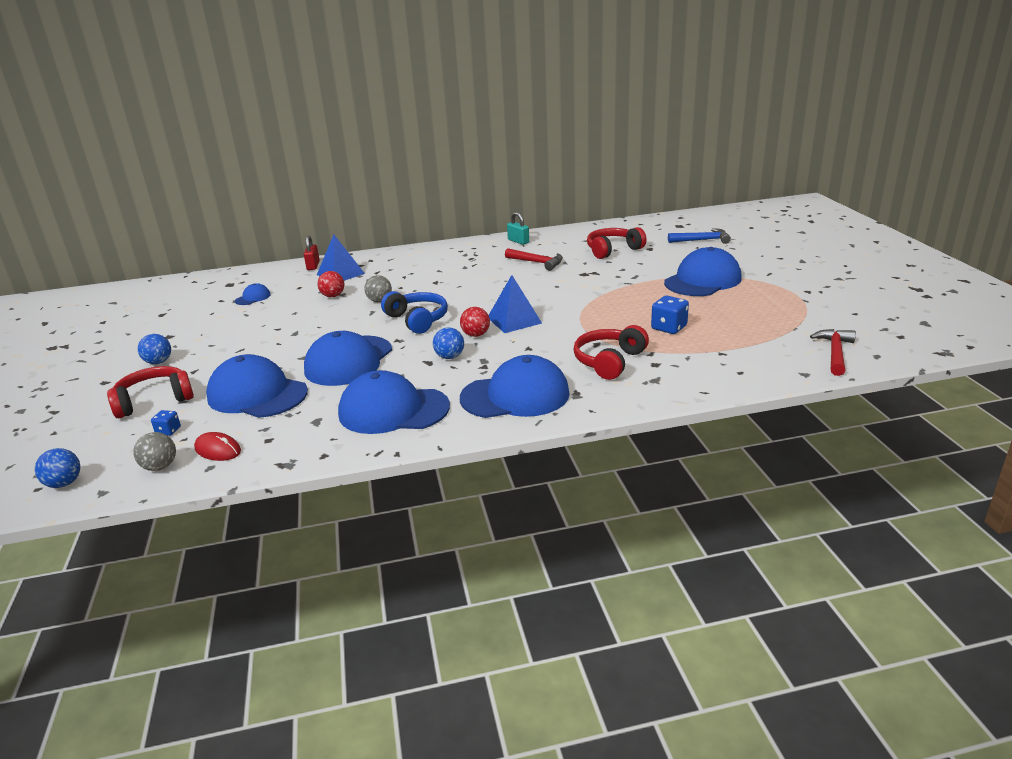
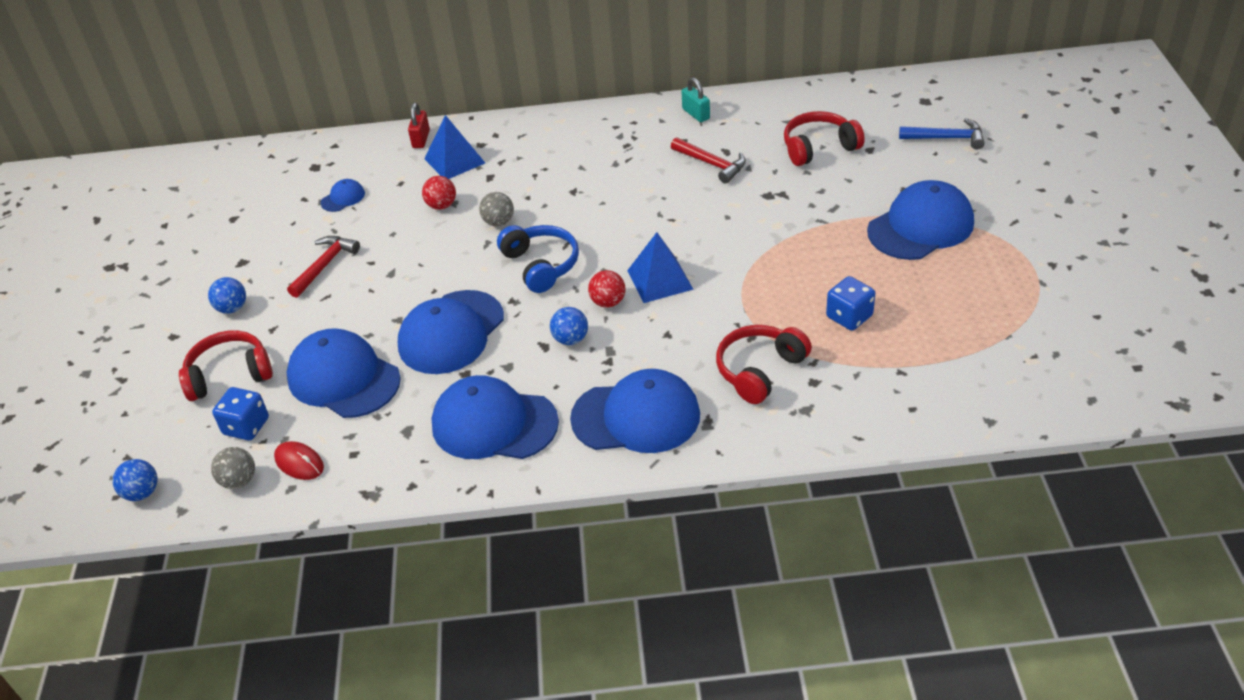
camera: 10 degrees right, 15 degrees up
blue dice [151,410,181,436] -> blue dice [212,387,269,441], size x1.75
red hammer [810,329,856,376] -> red hammer moved to [287,236,360,298]

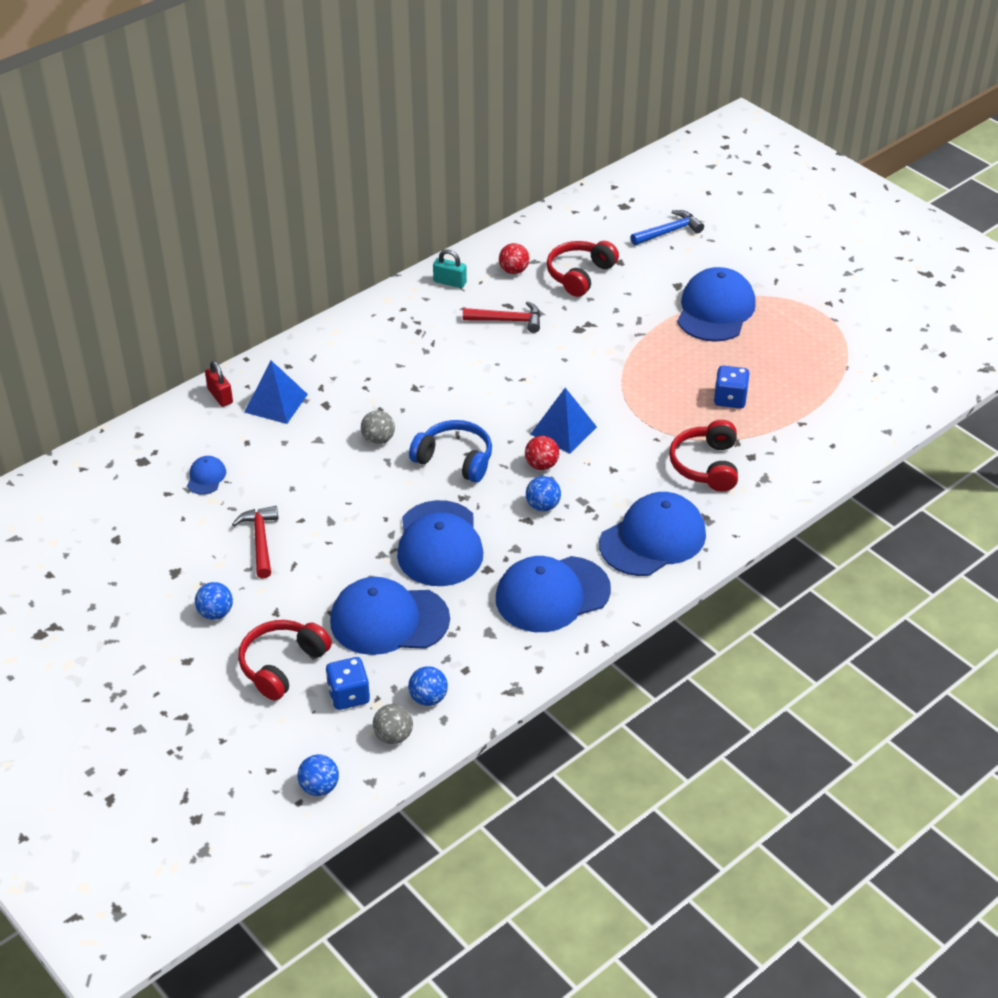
camera: 40 degrees left, 0 degrees up
red mouse [274,441,324,480] -> blue ball [408,666,448,706]
red ball [422,176,456,210] -> red ball moved to [499,243,529,274]

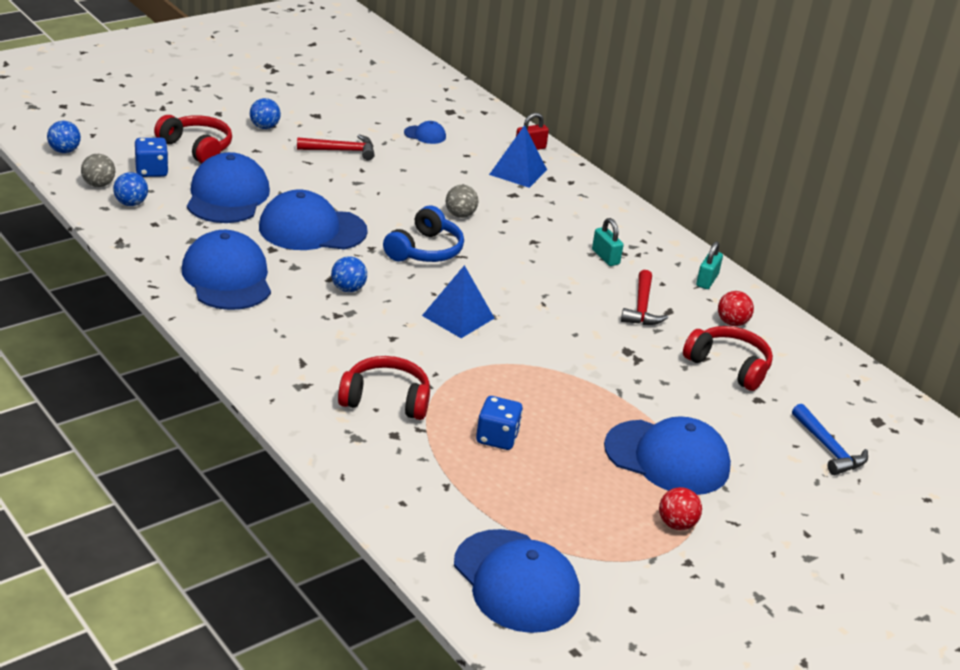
camera: 90 degrees right, 10 degrees down
red ball [525,436,559,470] -> red ball moved to [659,487,702,530]
blue cap [599,492,706,576] -> blue cap moved to [454,529,580,633]
none -> turquoise padlock [592,218,624,266]

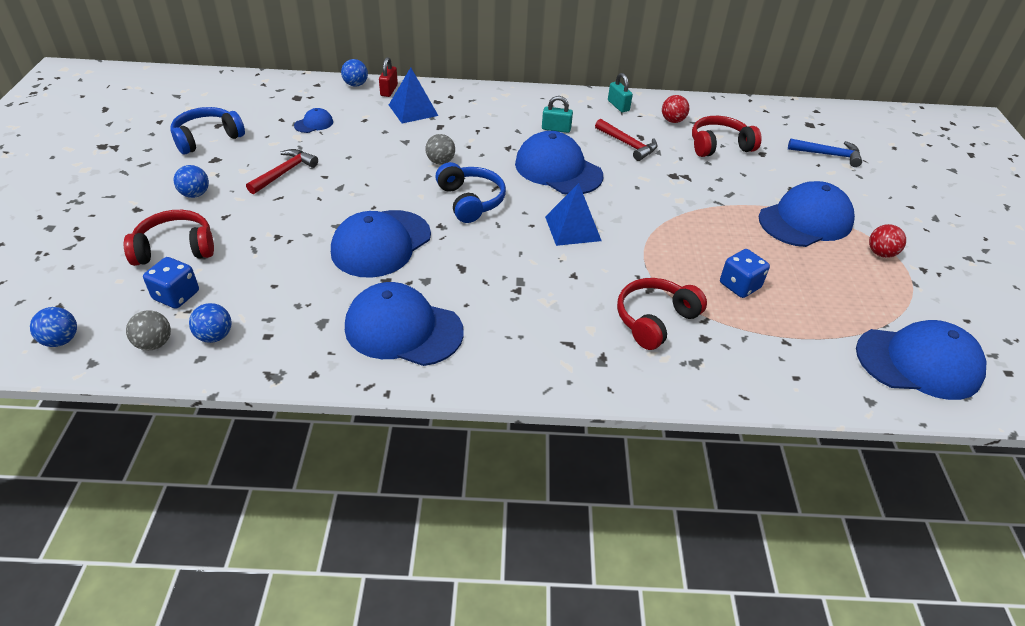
camera: 50 degrees left, 10 degrees up
blue cap [187,152,270,223] -> blue cap moved to [515,131,603,194]
blue ball [331,256,367,292] -> blue ball moved to [341,59,368,87]
none -> blue headphones [170,107,245,154]

